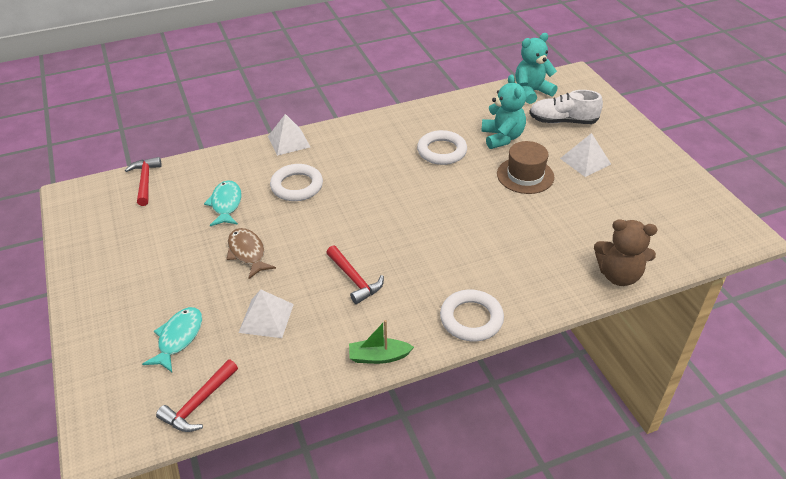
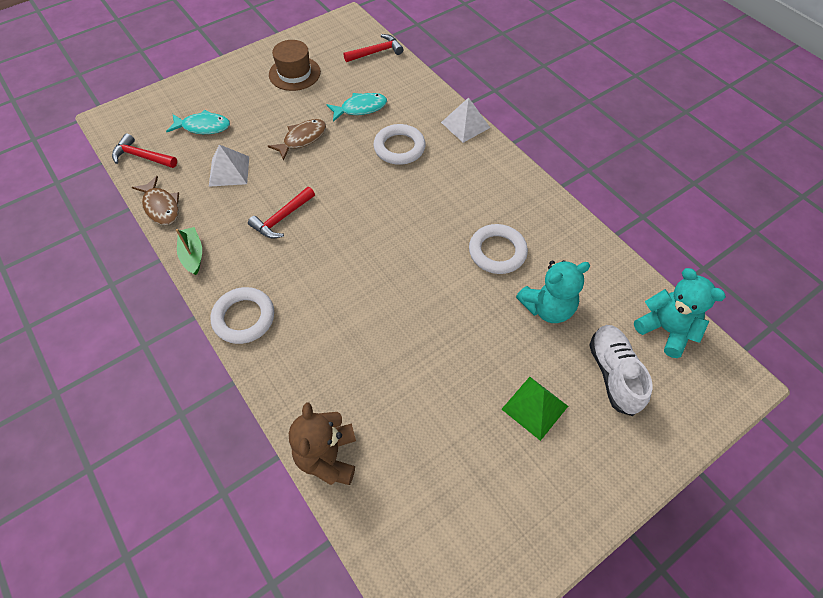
camera: 75 degrees right, 15 degrees up
brown hat [497,141,554,194] -> brown hat moved to [269,40,321,91]
white pyramid [560,133,611,177] -> green pyramid [502,377,568,441]
none -> brown fish [132,176,179,225]

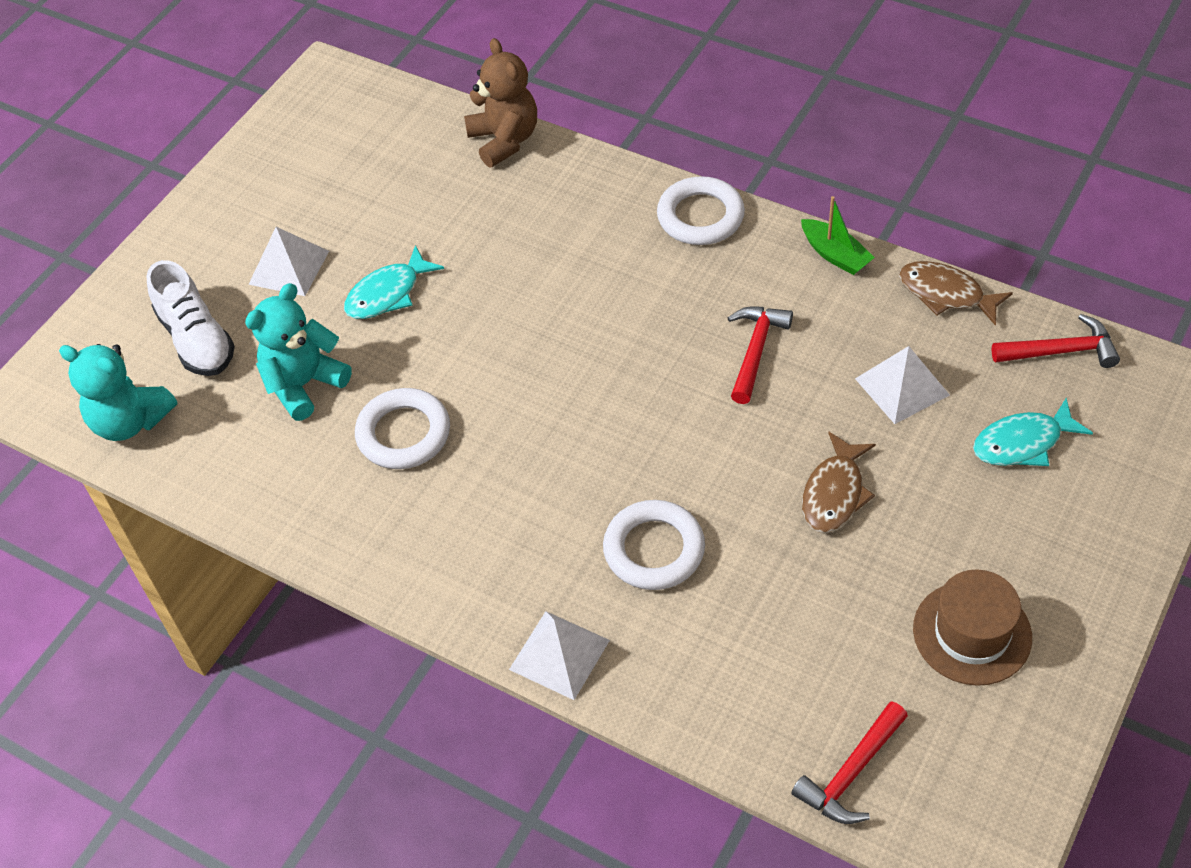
camera: 160 degrees right, 5 degrees down
turquoise fish [326,93,387,122] -> turquoise fish moved to [344,245,444,319]
green pyramid [502,377,568,441] -> white pyramid [248,227,329,296]

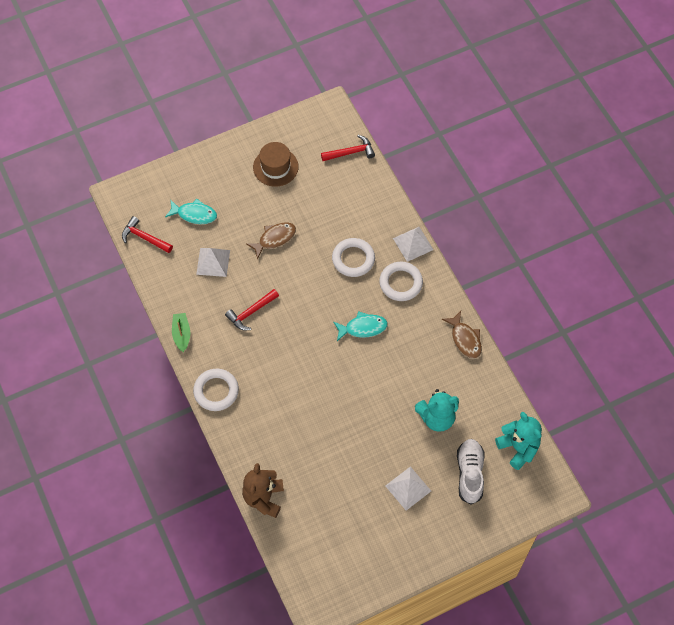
camera: 150 degrees left, 10 degrees up
turquoise fish [344,245,444,319] -> turquoise fish moved to [333,311,388,341]
white ring [355,388,450,469] -> white ring moved to [379,262,423,301]
brown fish [899,261,1013,326] -> brown fish moved to [442,311,482,359]

